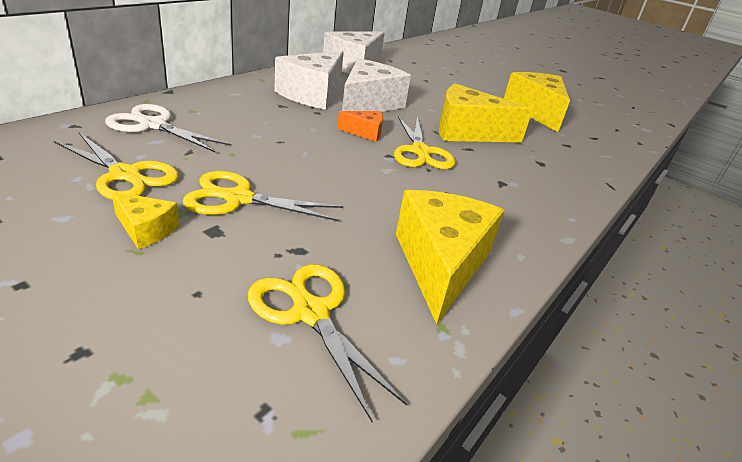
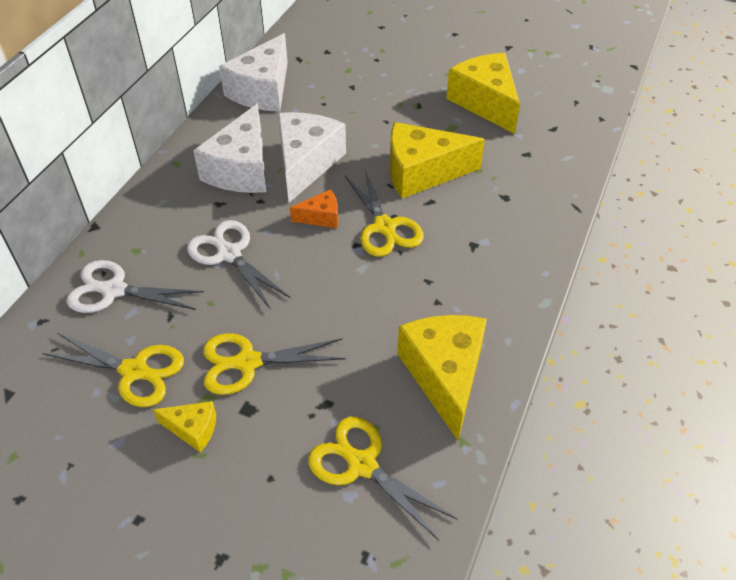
camera: 10 degrees left, 15 degrees up
none -> white scissors [187,220,291,310]

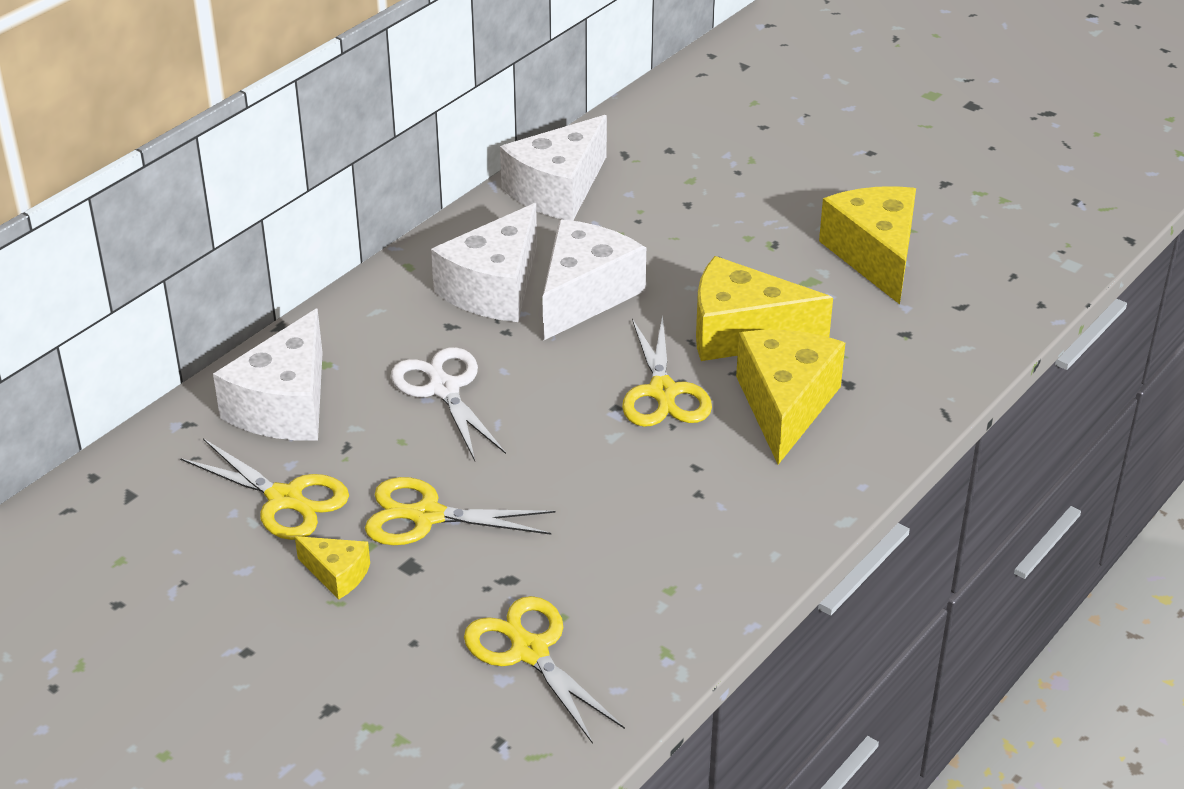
camera: 15 degrees right, 10 degrees down
white scissors [67,260,204,313] -> white cheese [213,308,323,441]
orange cheese [290,189,338,228] -> none
yellow cheese [397,315,487,440] -> yellow cheese moved to [736,330,845,465]

